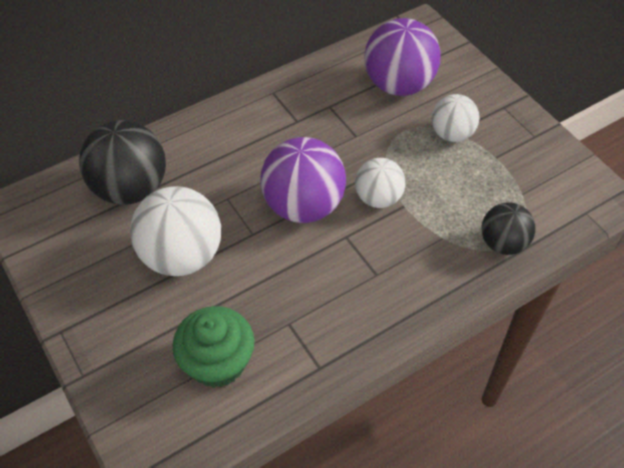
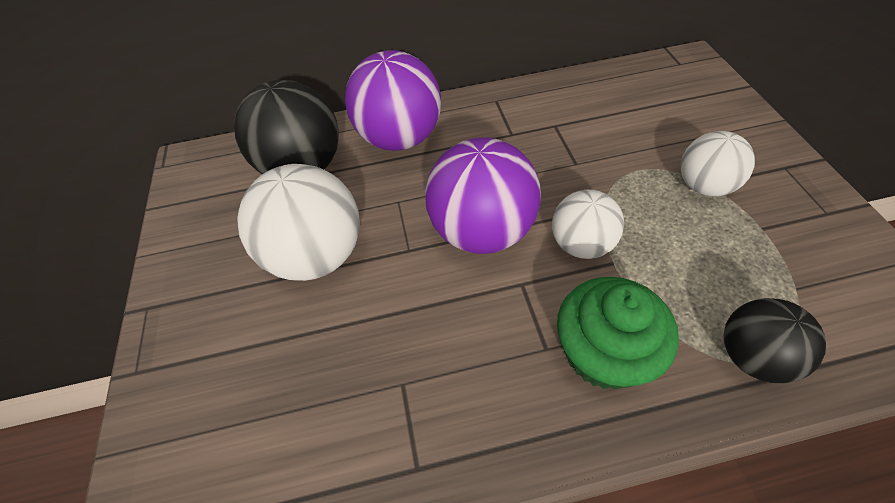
camera: 25 degrees right, 0 degrees up
green cupcake [172,306,254,388] -> green cupcake moved to [557,277,679,389]
purple ball [364,18,441,96] -> purple ball moved to [345,50,441,151]

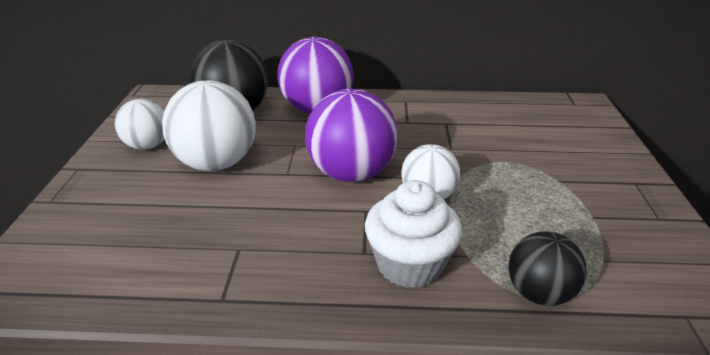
camera: 10 degrees right, 20 degrees down
green cupcake [557,277,679,389] -> white cupcake [365,180,462,289]
white ball [681,131,755,196] -> white ball moved to [115,99,165,150]

